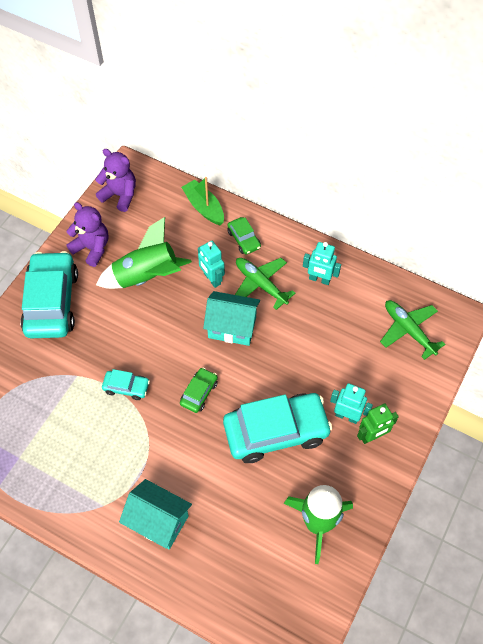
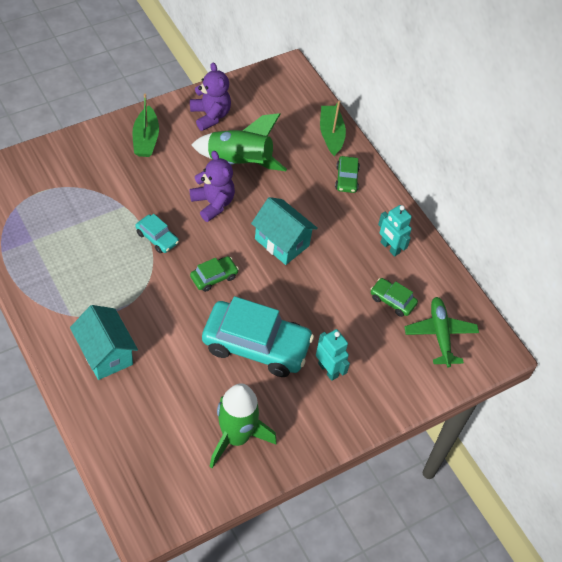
camera: 25 degrees right, 5 degrees down
turquoise car [20,251,78,338] -> green boat [133,94,159,157]
purple teddy bear [95,149,136,212] -> purple teddy bear moved to [189,151,235,222]
turquoise robot [198,241,225,288] -> none
green plane [235,258,295,310] -> none
green robot [357,403,399,444] -> none
none -> green car [371,278,418,317]

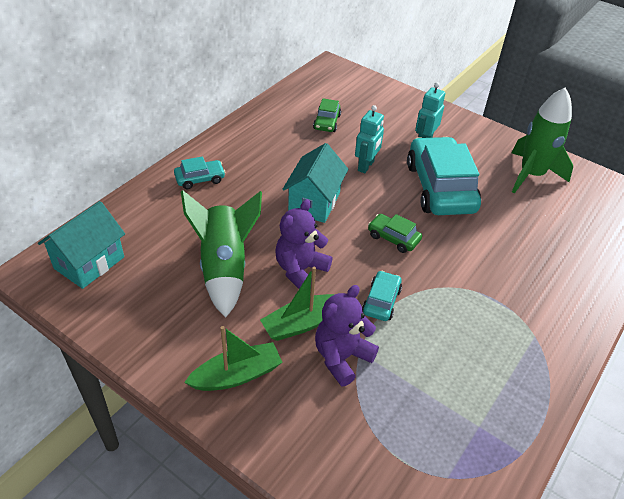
camera: 110 degrees left, 10 degrees down
turquoise house [70,305,138,380] -> turquoise house moved to [38,201,125,289]
purple teddy bear [190,62,231,131] -> purple teddy bear moved to [315,285,379,386]
green boat [320,100,346,156] -> green boat moved to [260,266,335,341]
green car [335,156,360,193] -> turquoise car [174,156,226,189]
turquoise robot [378,205,412,257] -> turquoise robot moved to [355,105,384,173]
green plane [404,297,479,368] -> none

